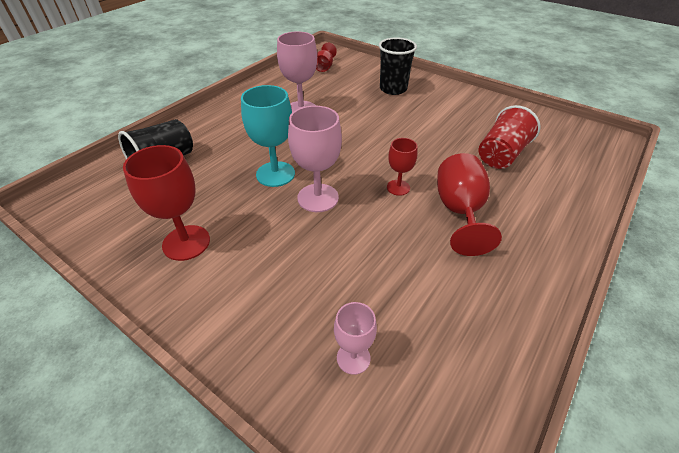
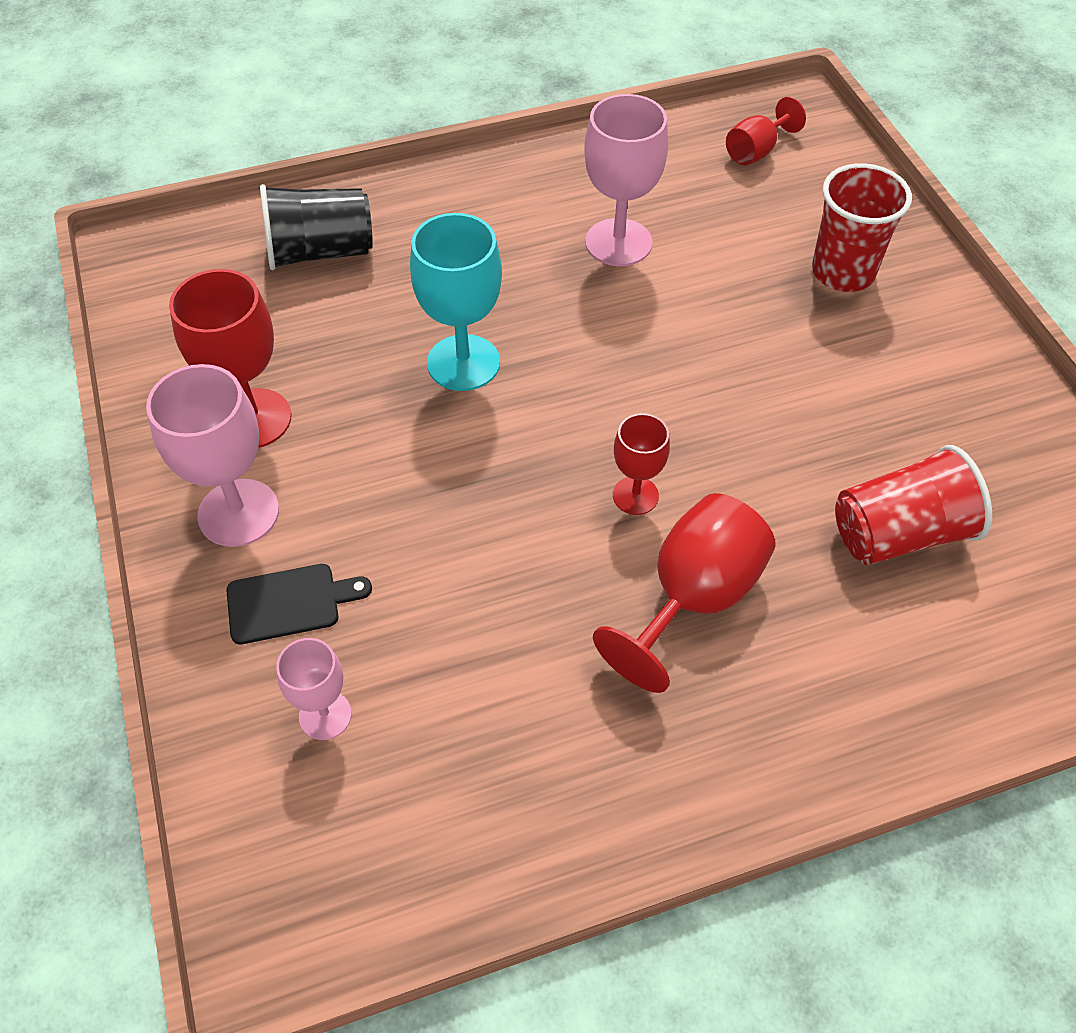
camera: 35 degrees right, 10 degrees up
pink goblet [288,106,342,212] -> pink goblet moved to [146,364,279,547]
black cup [379,37,417,95] -> red cup [812,163,912,292]
none -> black cutting board [226,564,372,645]

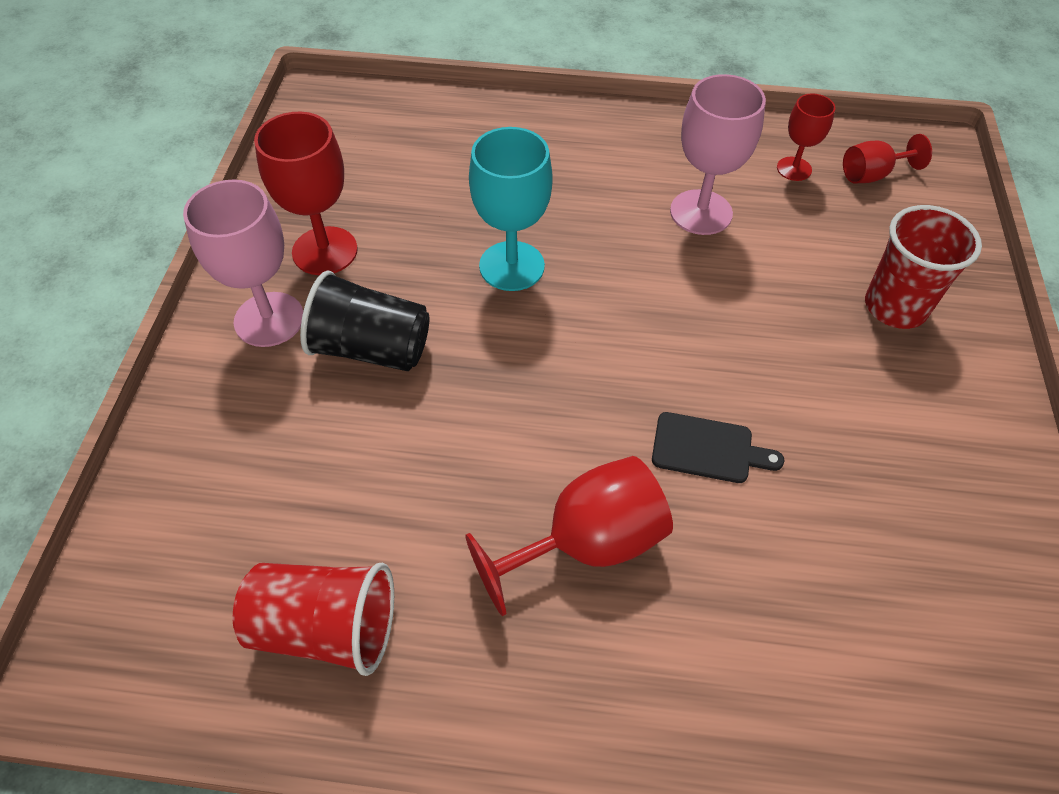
camera: 25 degrees right, 0 degrees up
black cutting board [226,564,372,645] -> black cutting board moved to [652,412,784,483]
black cup [260,184,373,270] -> black cup moved to [300,271,429,371]
pink goblet [276,638,352,740] -> none
red goblet [613,413,670,515] -> red goblet moved to [777,93,835,181]
red cup [835,445,992,565] -> red cup moved to [232,563,394,676]

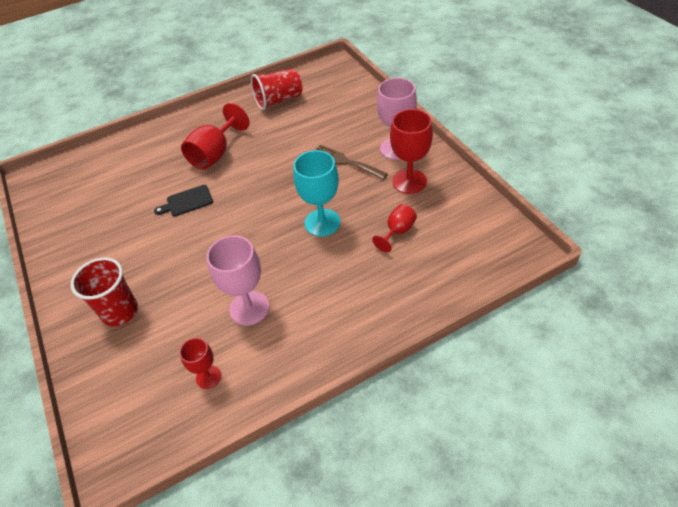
camera: 150 degrees right, 5 degrees down
black cup [300,271,429,371] -> brown fork [316,145,388,180]
red goblet [843,134,932,183] -> red goblet moved to [372,204,417,253]

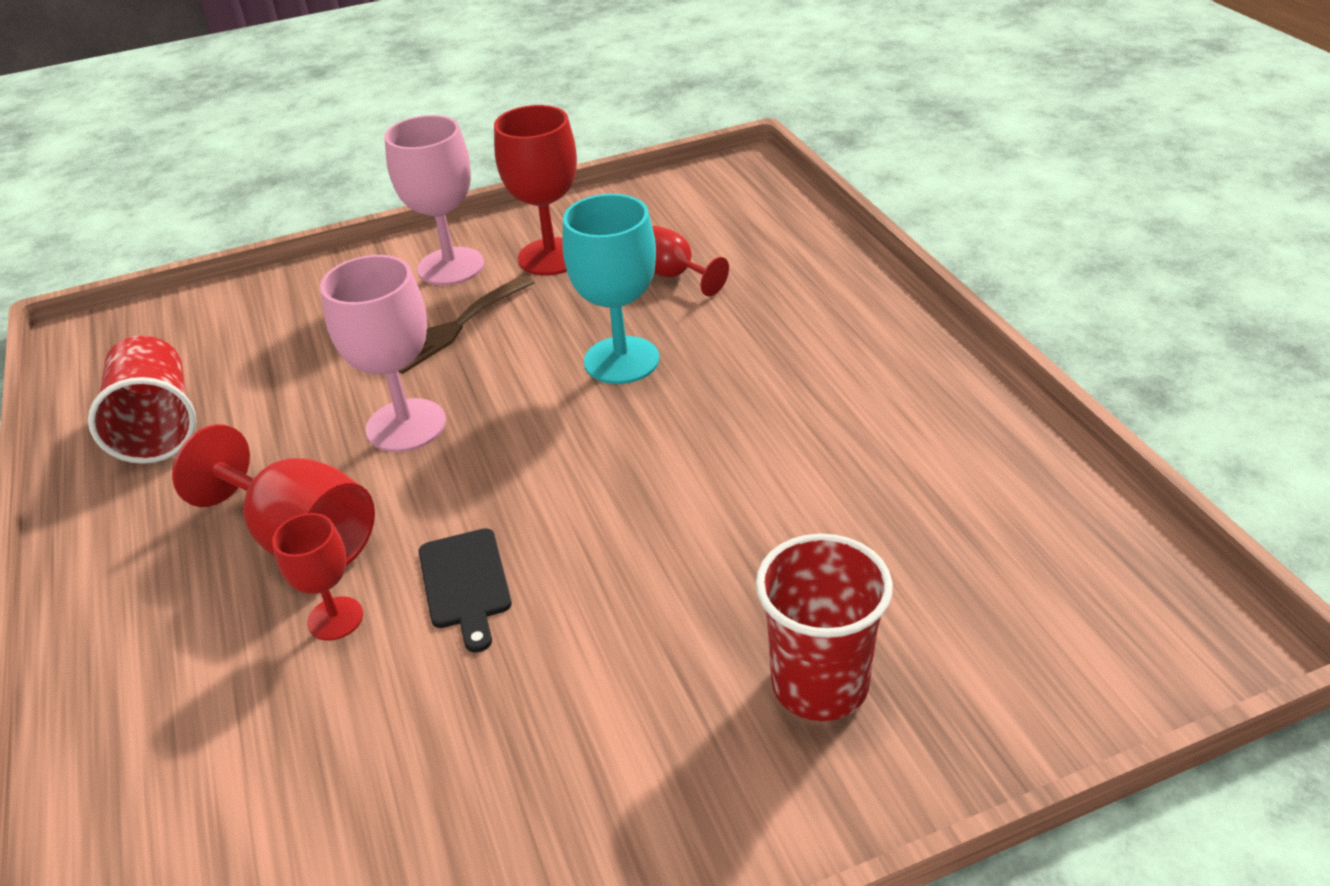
camera: 85 degrees left, 10 degrees down
red goblet [179,338,221,389] -> red goblet moved to [272,513,363,641]
pink goblet [207,235,270,325] -> pink goblet moved to [320,255,446,452]

